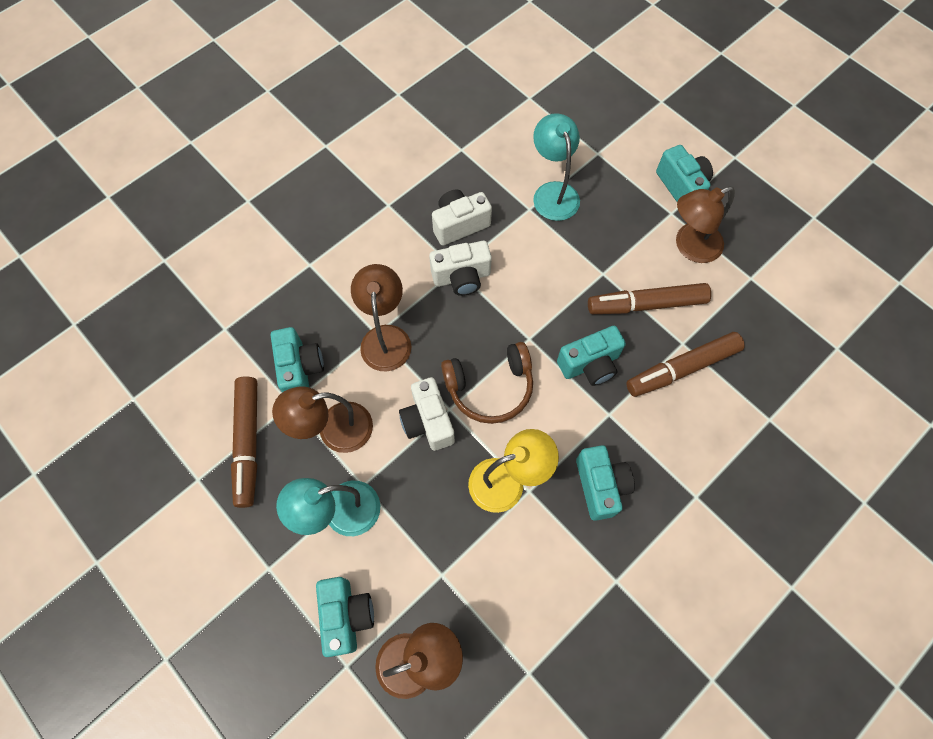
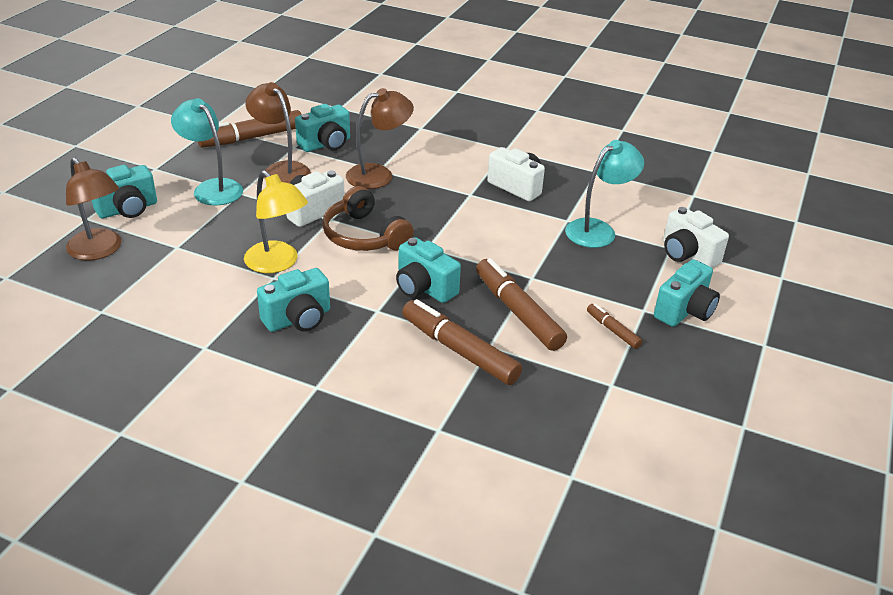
camera: 65 degrees right, 30 degrees down
white camera [429,241,492,296] -> white camera moved to [663,207,729,268]
brown lamp [676,186,735,263] -> brown marker [587,304,642,349]

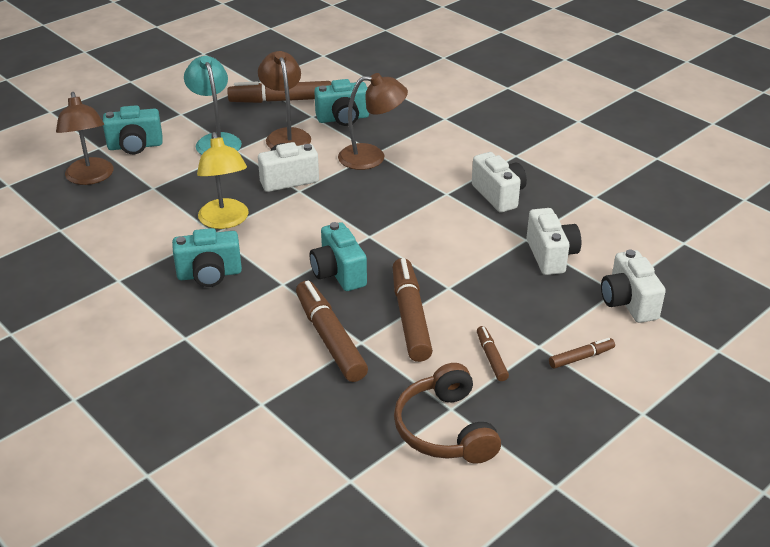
camera: 25 degrees right, 0 degrees up
brown headphones [322,186,414,251] -> brown headphones moved to [394,363,501,464]
turquoise lamp [565,140,644,248] -> white camera [527,208,581,275]
turquoise camera [654,259,720,327] -> brown marker [549,338,615,369]

